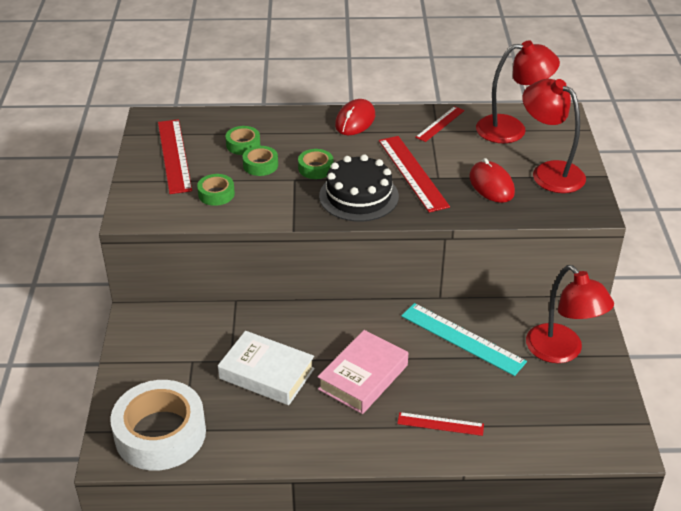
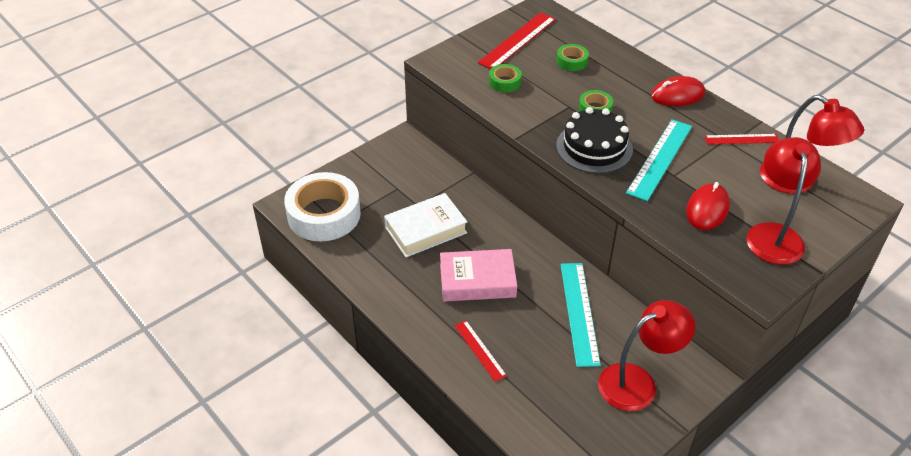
camera: 50 degrees right, 5 degrees up
white book [218,331,315,405] -> white book turned 75 degrees clockwise [384,193,467,257]
green tape [242,146,278,176] -> none
red ruler [379,136,450,213] -> turquoise ruler [626,119,692,201]
red lamp [526,265,614,363] -> red lamp turned 135 degrees counterclockwise [598,300,695,411]

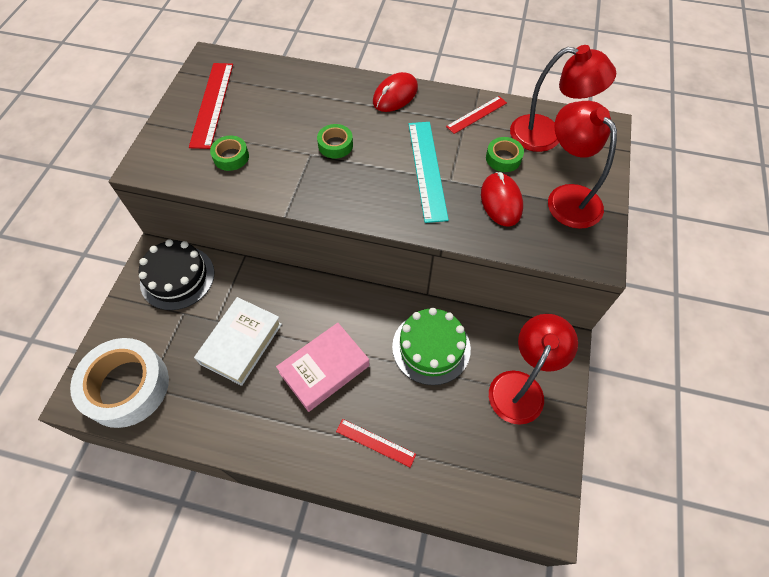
camera: 35 degrees left, 15 degrees up
green tape [556,44,589,71] -> green tape moved to [486,137,524,172]
black cake [556,107,633,174] -> black cake moved to [139,239,214,310]
turquoise ruler [560,263,601,367] -> green cake [392,308,471,385]

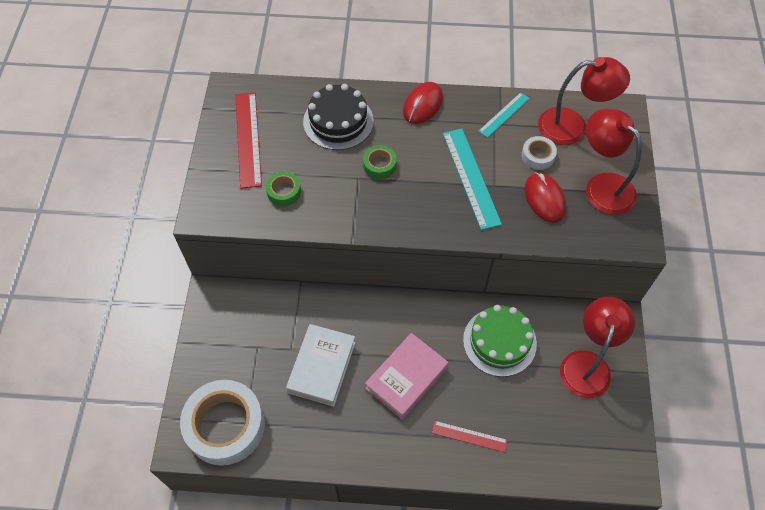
camera: 10 degrees left, 0 degrees up
black cake [139,239,214,310] -> black cake moved to [303,84,374,150]
red ruler [446,96,507,134] -> turquoise ruler [478,92,530,138]
green tape [486,137,524,172] -> white tape [522,136,557,170]

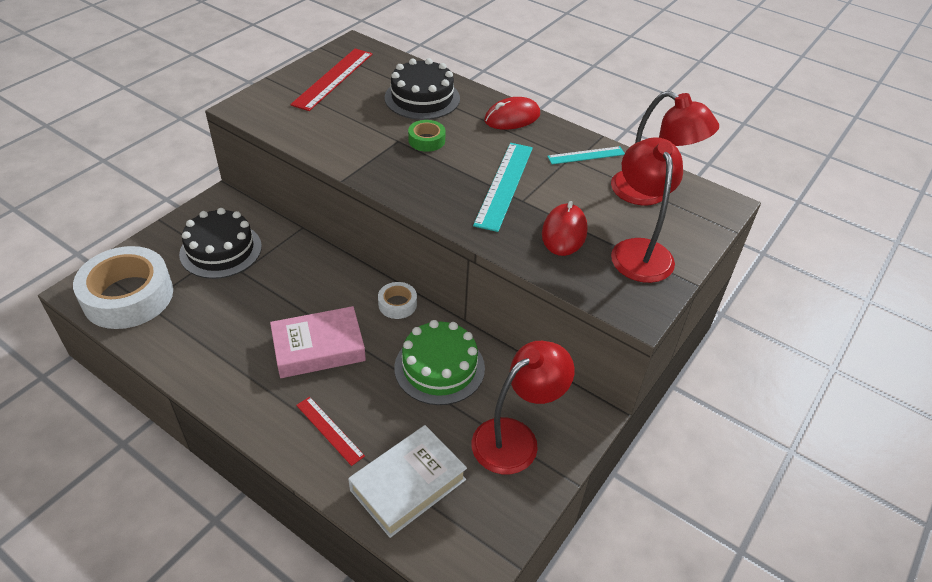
camera: 30 degrees right, 15 degrees down
green tape [266,171,301,206] -> none
white book [286,324,355,407] -> white book moved to [348,425,467,538]
white tape [522,136,557,170] -> white tape moved to [378,282,417,319]
none -> black cake [179,208,262,279]

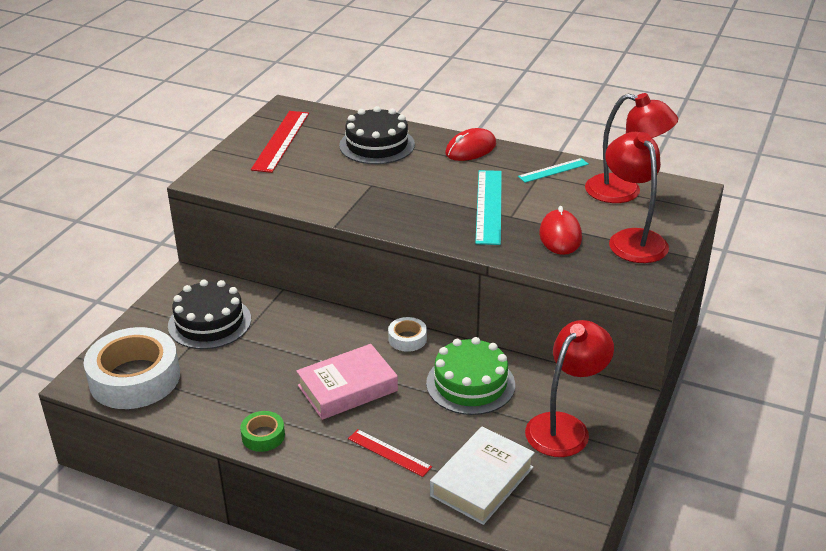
camera: 10 degrees left, 10 degrees down
green tape [408,120,445,152] -> green tape moved to [240,411,285,452]

